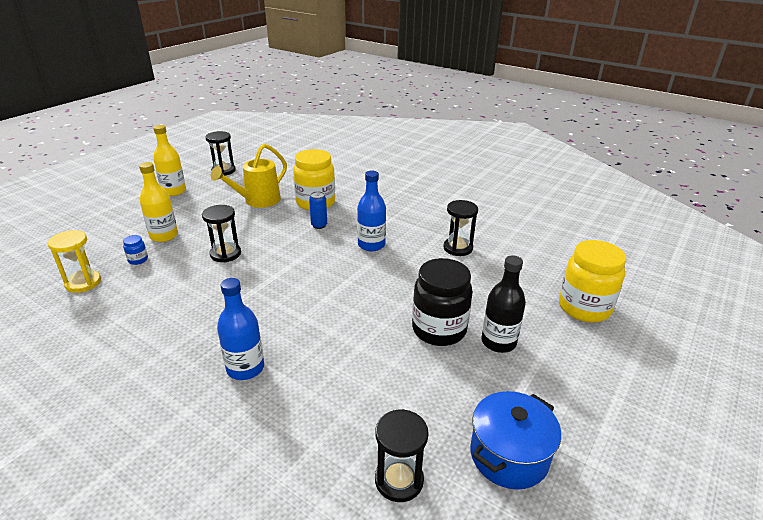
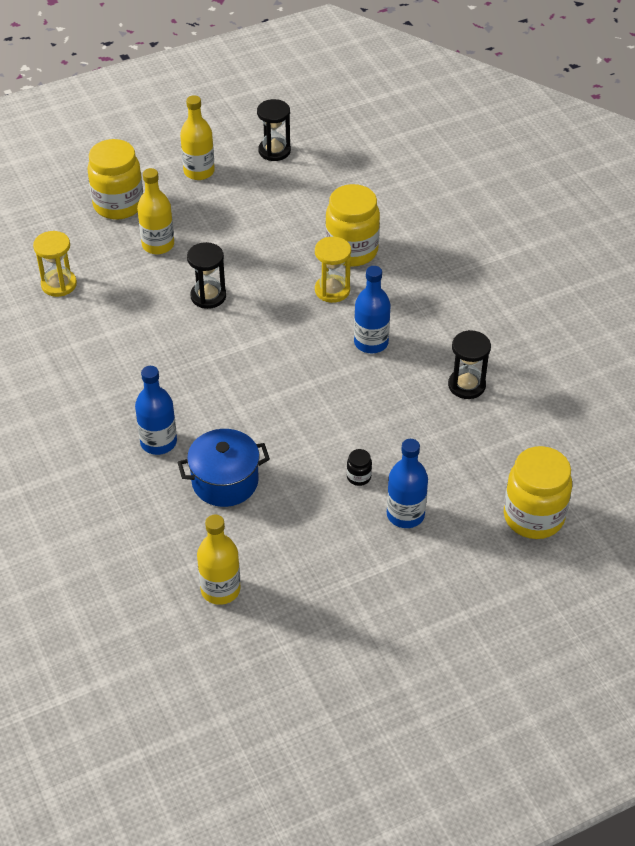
camera: 30 degrees right, 15 degrees up
blue jar [123,235,148,265] -> none
yellow watering can [211,144,287,208] -> none
blue can [309,191,327,229] -> yellow hourglass [315,237,351,303]
black hourglass [375,409,429,502] -> yellow bottle [197,514,241,605]
black jar [412,258,473,346] -> black jar [347,449,372,486], size x0.41
blue pot [470,391,561,490] -> blue pot moved to [177,429,270,507]
black bottle [482,255,526,353] -> blue bottle [387,439,428,528]
none -> yellow jar [87,139,143,220]

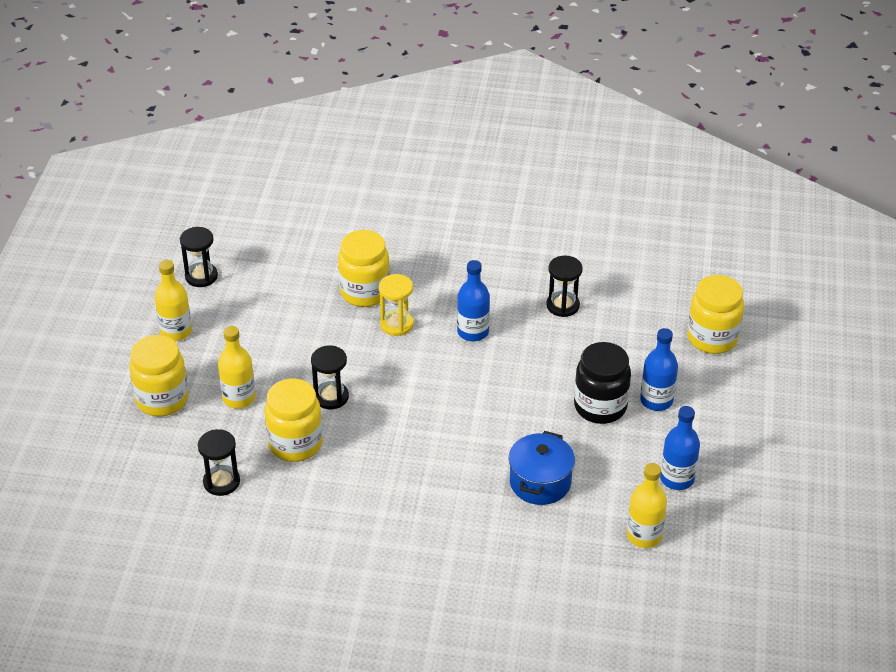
camera: 55 degrees left, 5 degrees down
yellow hourglass [33,231,77,297] -> black hourglass [198,429,240,496]
blue bottle [135,366,177,455] -> blue bottle moved to [660,406,700,490]
black jar [347,449,372,486] -> black jar [574,342,631,424], size x2.45
none -> yellow jar [265,379,323,462]

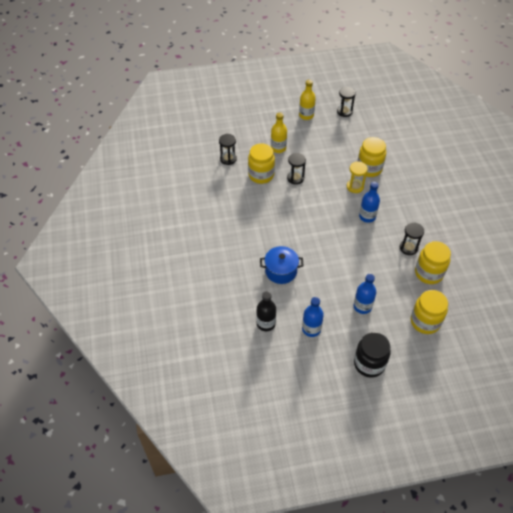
camera: 70 degrees right, 10 degrees up
yellow jar [129,335,189,416] -> yellow jar moved to [415,241,451,284]
black jar [574,342,631,424] -> black jar moved to [354,332,391,378]
yellow bottle [627,463,667,548] -> black bottle [256,291,276,331]

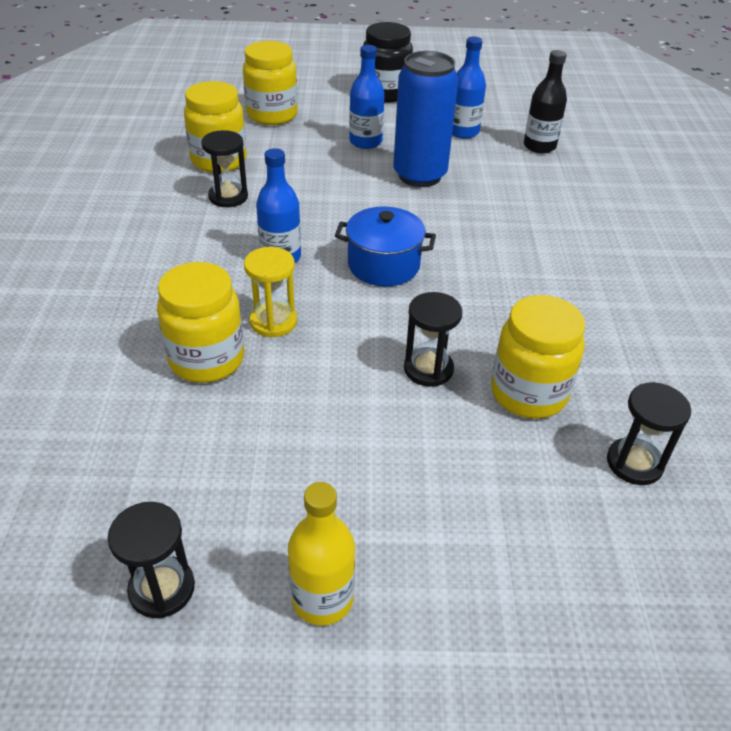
camera: 170 degrees left, 10 degrees down
blue pot [260,246,304,284] -> blue pot moved to [335,207,436,286]
yellow bottle [271,112,287,153] -> none
none -> blue can [393,51,458,187]

